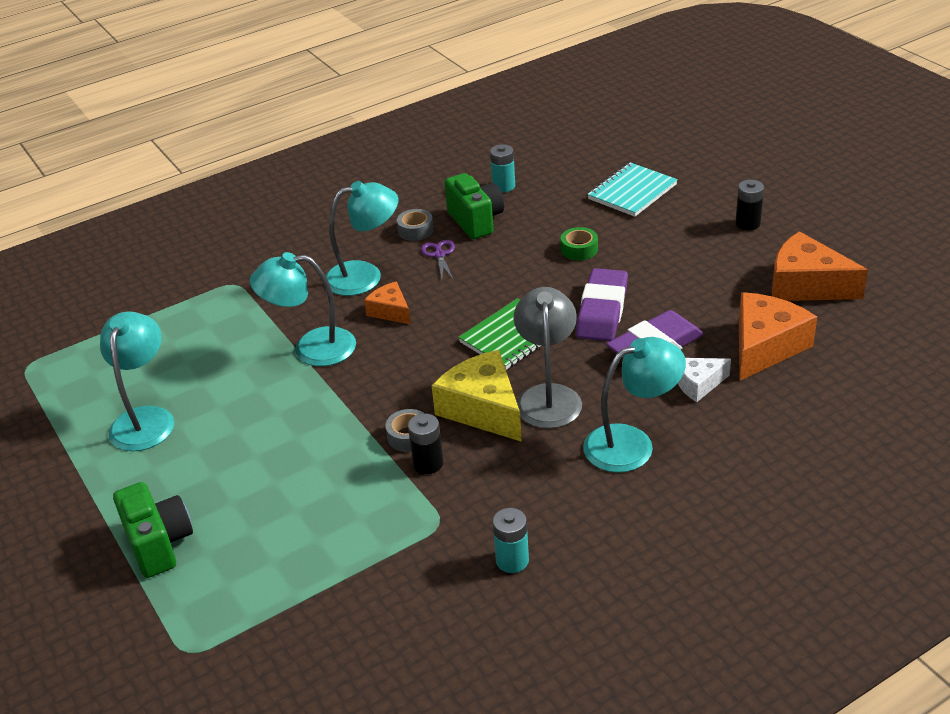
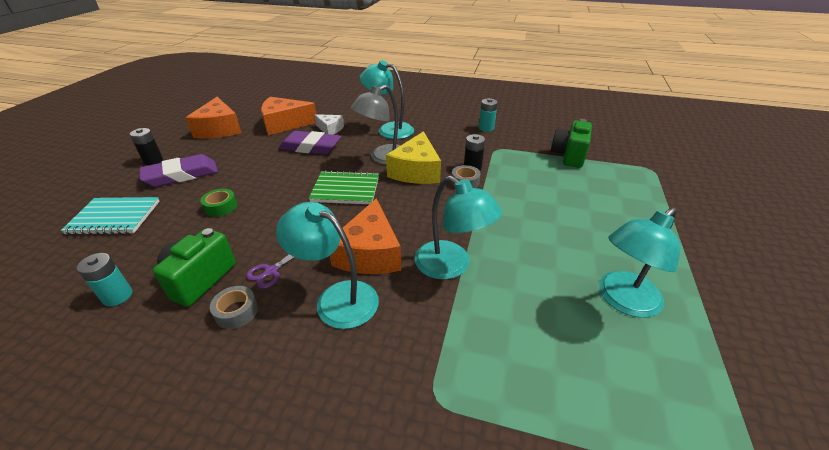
camera: 135 degrees left, 0 degrees up
green camera [113,482,193,578] -> green camera moved to [551,119,592,168]
orange cheese [364,281,411,325] -> orange cheese [330,198,401,274], size x1.78
purple eraser [576,268,628,341] -> purple eraser moved to [140,154,218,187]

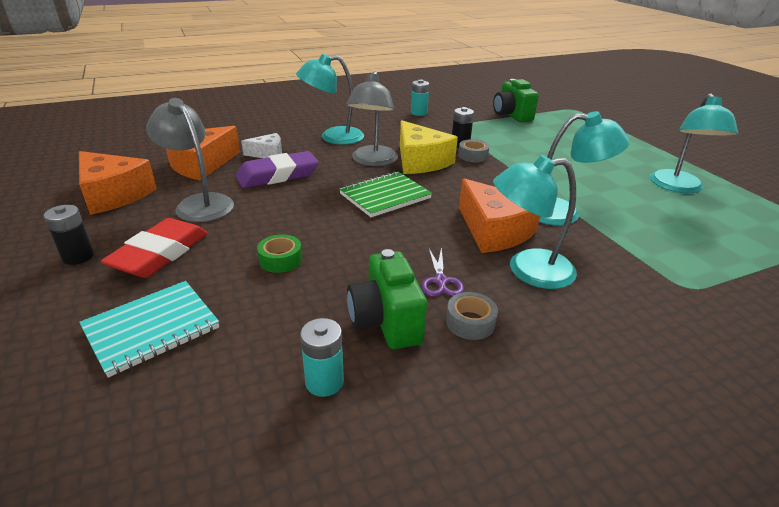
camera: 40 degrees left, 5 degrees down
purple eraser [140,154,218,187] -> red eraser [101,218,208,278]
none -> grey lamp [146,98,234,222]

